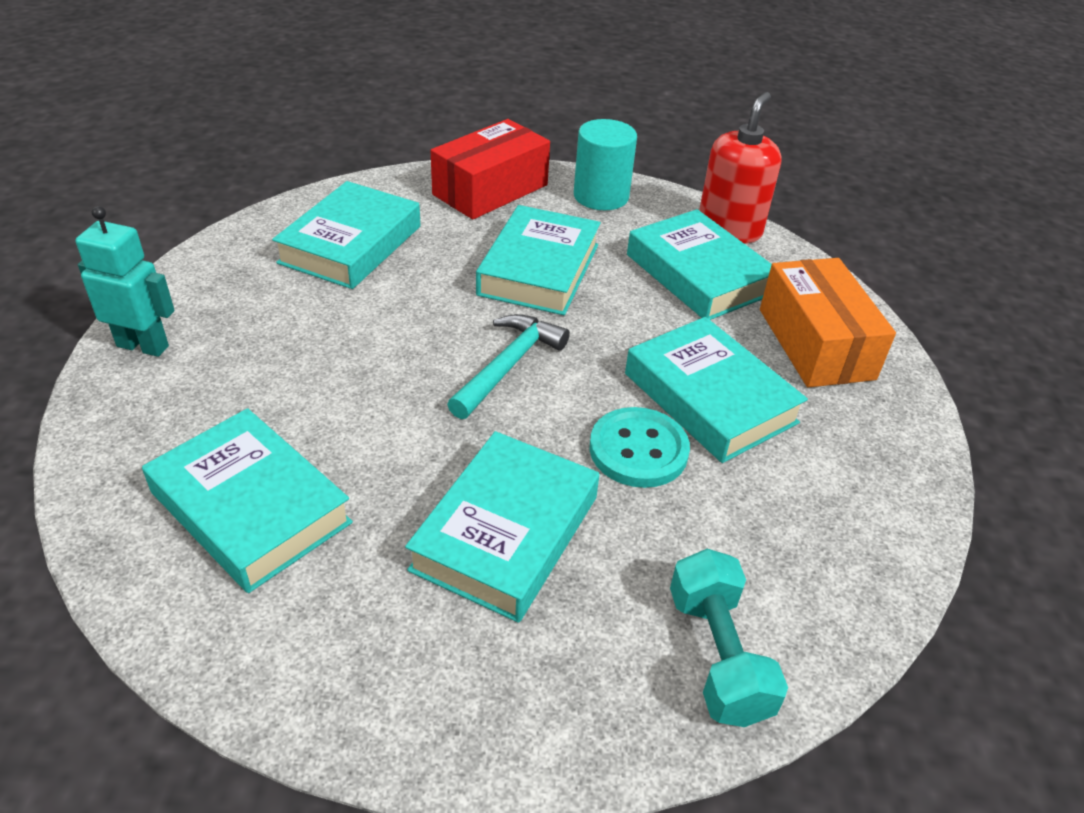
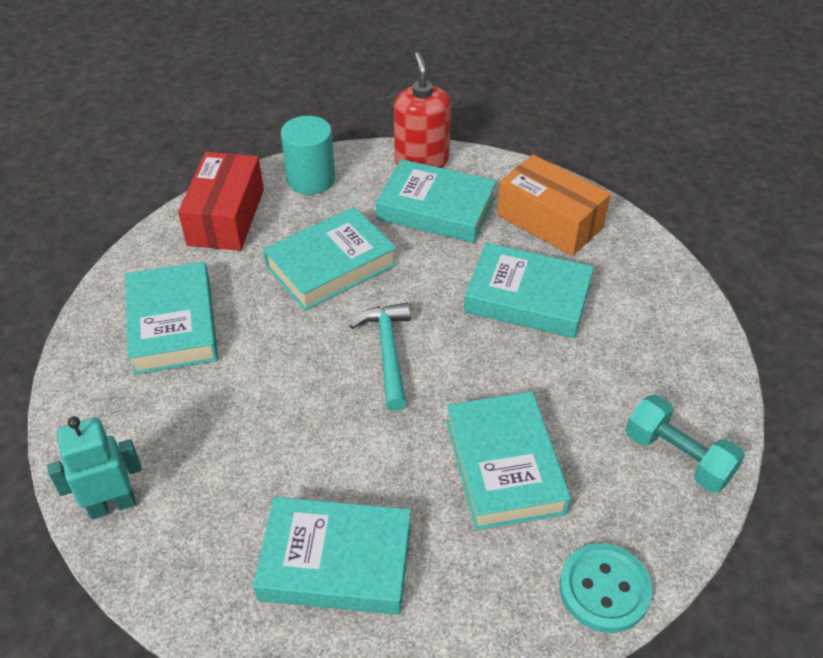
camera: 35 degrees left, 5 degrees up
turquoise book [476,205,601,315] -> turquoise book turned 75 degrees clockwise [263,207,397,311]
turquoise button [589,407,690,488] -> turquoise button moved to [559,543,652,633]

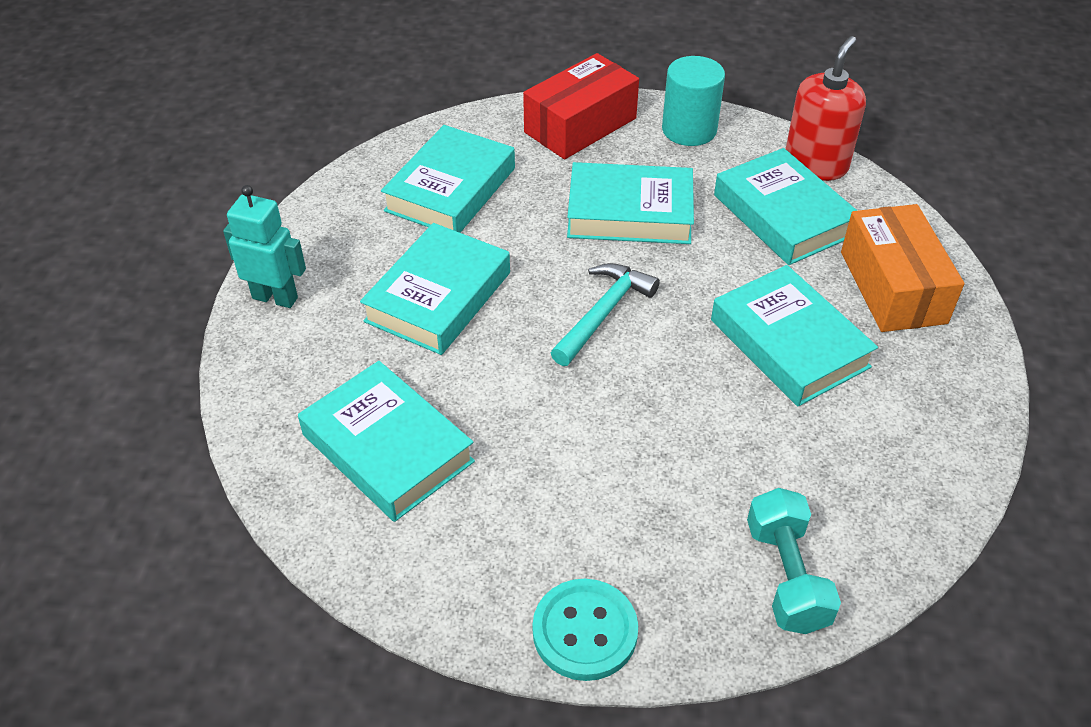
camera: 40 degrees right, 0 degrees up
turquoise book [446,391,571,530] -> turquoise book moved to [360,223,510,355]

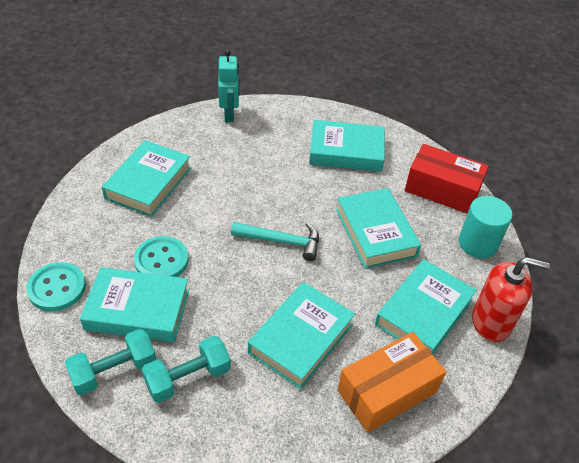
camera: 65 degrees right, 0 degrees up
turquoise book [360,223,510,355] -> turquoise book moved to [80,267,189,342]
none -> turquoise button [134,236,189,277]
none -> turquoise dumbbell [142,335,231,403]

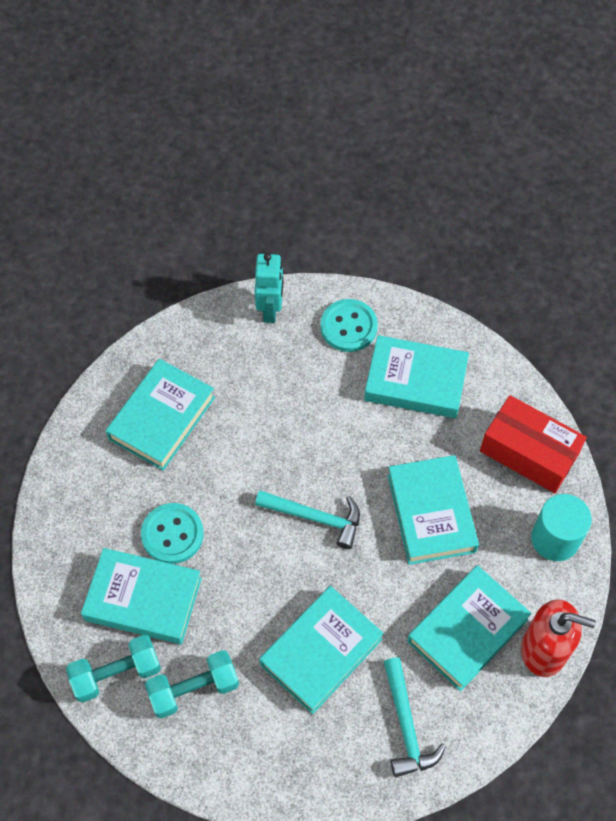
camera: 10 degrees right, 15 degrees up
turquoise button [27,262,86,311] -> turquoise button moved to [320,299,378,352]
orange box [338,332,446,433] -> turquoise hammer [384,657,446,777]

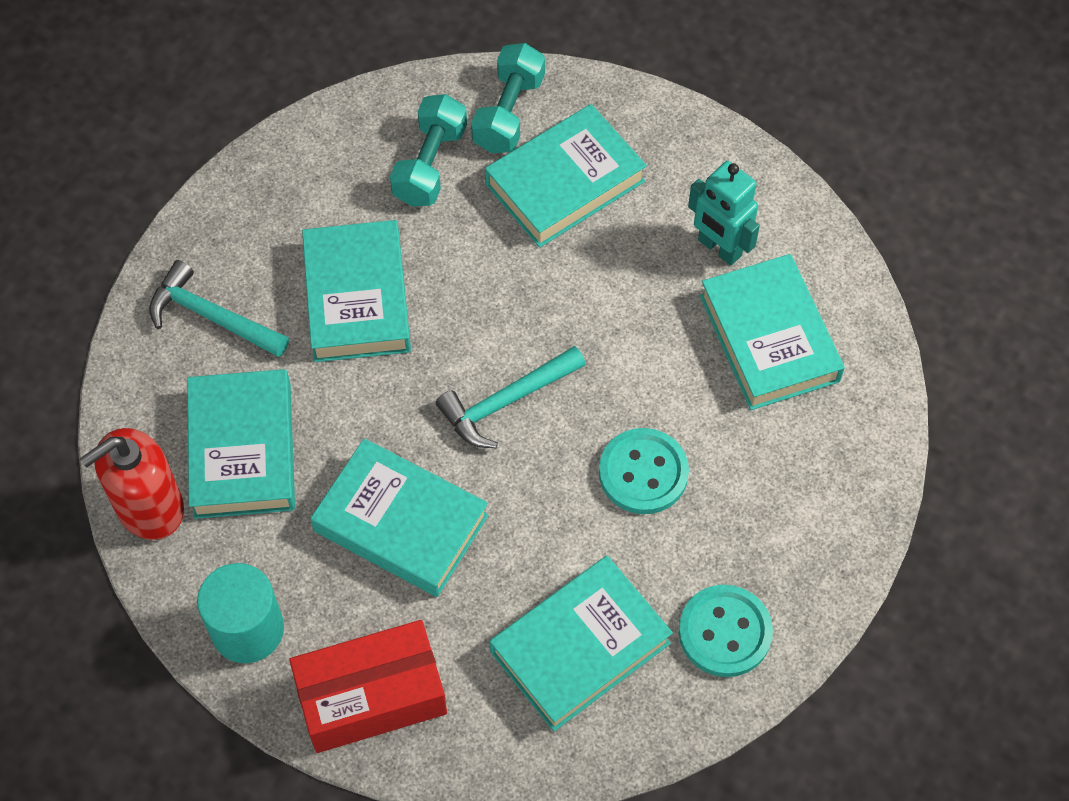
camera: 130 degrees right, 0 degrees up
turquoise button [141,503,204,564] -> turquoise button moved to [599,428,689,514]
turquoise robot [255,253,284,323] -> turquoise robot moved to [688,161,760,266]

